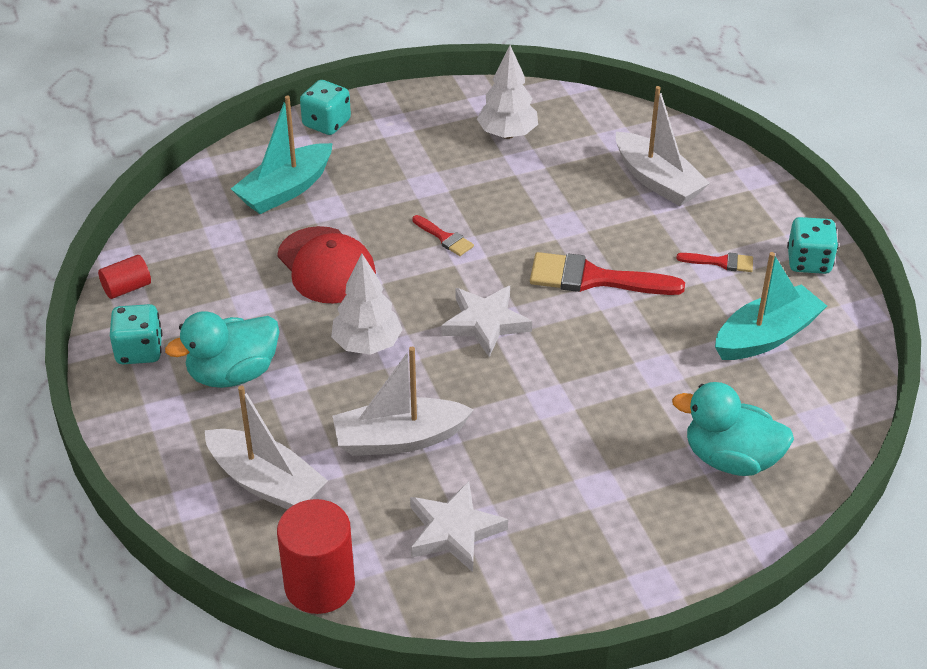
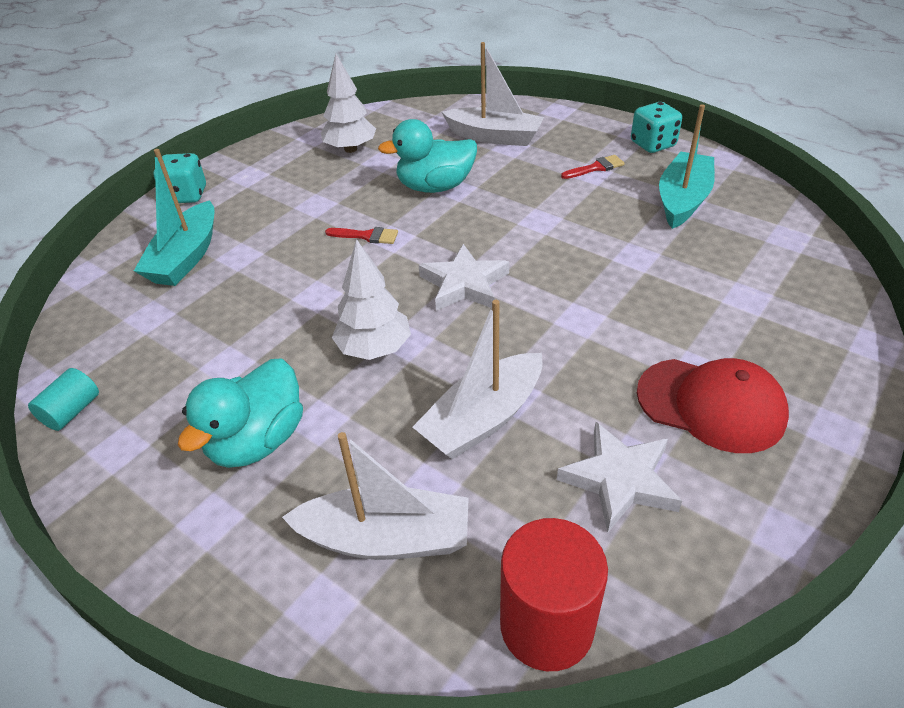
camera: 30 degrees left, 0 degrees up
red cylinder [98,255,151,299] -> turquoise cylinder [28,368,99,431]
turquoise dice [110,304,162,364] -> none
red cap [277,226,376,304] -> red cap moved to [637,358,789,453]
red brush [530,252,685,295] -> none
turquoise duck [672,382,794,476] -> turquoise duck moved to [378,119,477,193]

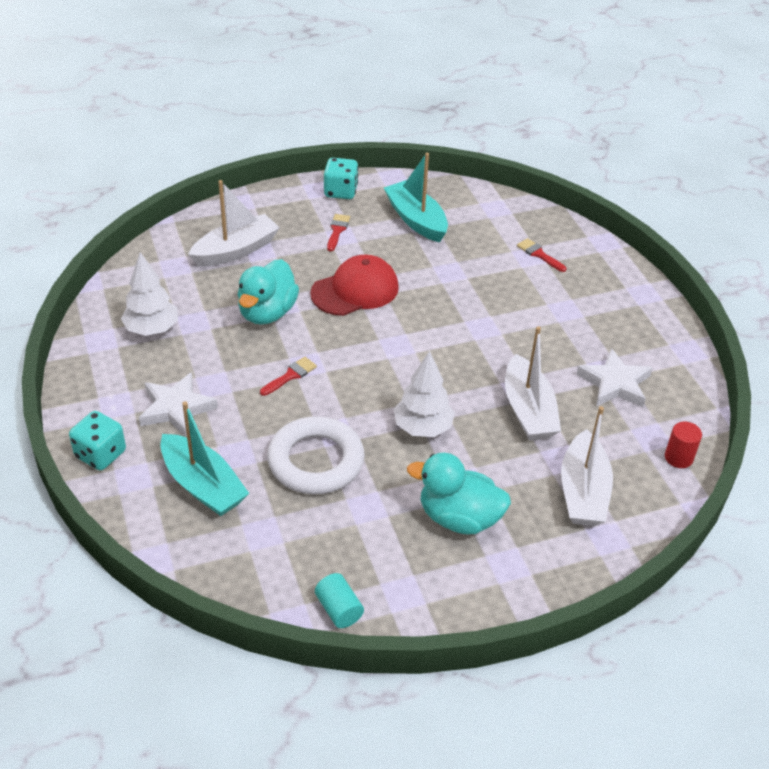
camera: 60 degrees left, 0 degrees up
turquoise duck [178,358,303,468] -> turquoise duck turned 135 degrees clockwise [407,453,511,534]
white boat [282,432,469,560] -> white boat turned 150 degrees clockwise [561,406,613,526]
white star [419,244,509,311] -> white star moved to [139,372,218,437]
red cylinder [500,518,608,671] -> red cylinder [665,422,702,468], size x0.54
red cap [637,358,789,453] -> red cap moved to [310,255,399,316]
none -> white ring [267,416,365,494]
none -> red brush [517,238,566,272]

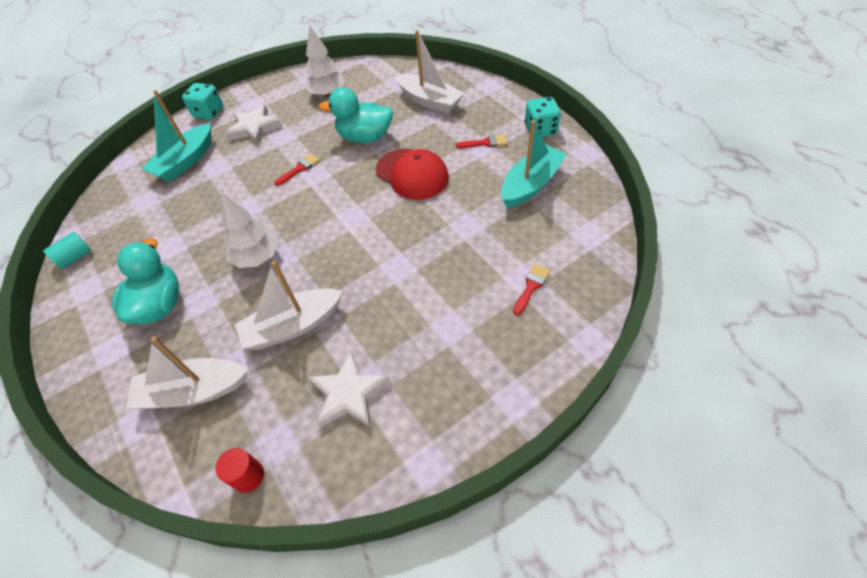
camera: 80 degrees right, 10 degrees up
red brush [260,357,317,396] -> red brush turned 75 degrees counterclockwise [274,153,320,186]
white ring [267,416,365,494] -> none

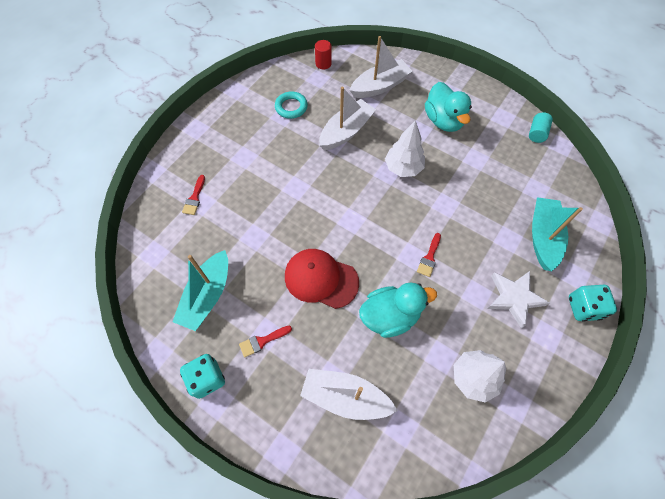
camera: 155 degrees right, 10 degrees up
white star [308,350,390,428] -> turquoise ring [275,91,308,119]

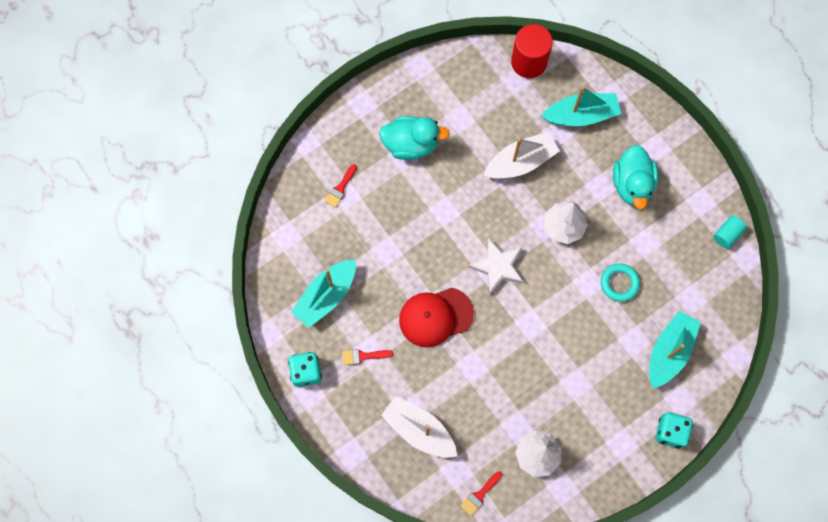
camera: 20 degrees right, 10 degrees up
turquoise ring [275,91,308,119] -> turquoise ring moved to [601,263,640,302]
red cap [285,249,359,309] -> red cap turned 60 degrees counterclockwise [399,288,474,347]
red cylinder [315,40,332,69] -> red cylinder [511,24,553,78], size x1.86
white boat [350,36,412,98] -> turquoise boat [541,86,621,126]
turquoise duck [359,283,437,338] -> turquoise duck moved to [379,116,450,160]
red brush [417,233,441,277] -> red brush moved to [460,471,502,516]
white star [487,271,549,329] -> white star moved to [468,238,524,294]

